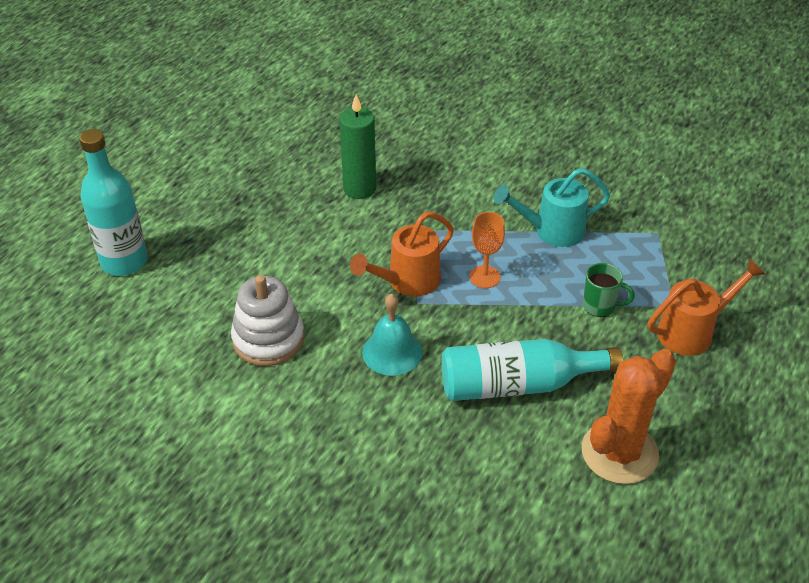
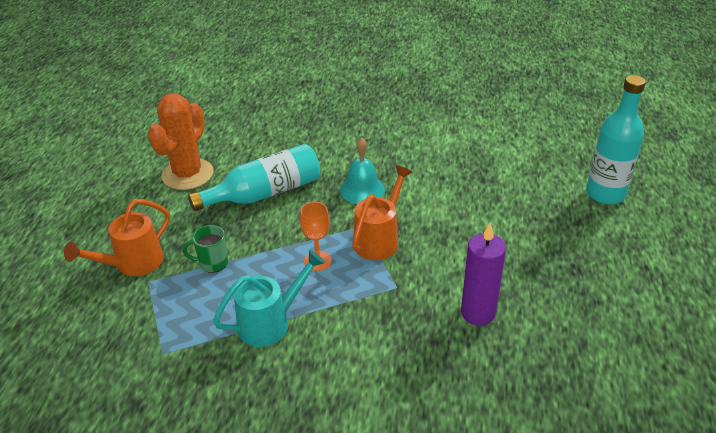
camera: 160 degrees right, 5 degrees down
white stacking toy [231,275,305,366] -> none
green candle [340,94,376,199] -> purple candle [461,223,506,326]

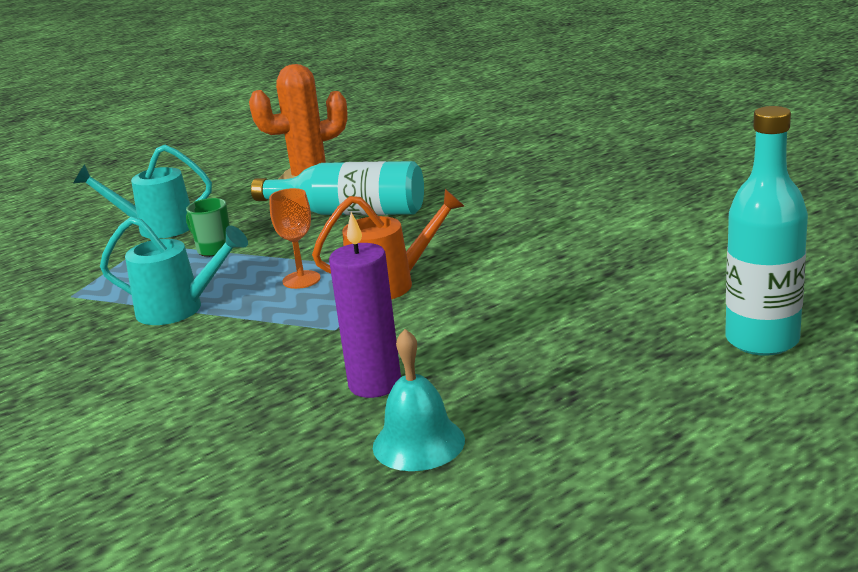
camera: 45 degrees right, 15 degrees down
orange watering can [64,199,170,276] -> turquoise watering can [73,145,212,239]
turquoise bell [340,137,385,204] -> turquoise bell moved to [373,329,465,471]

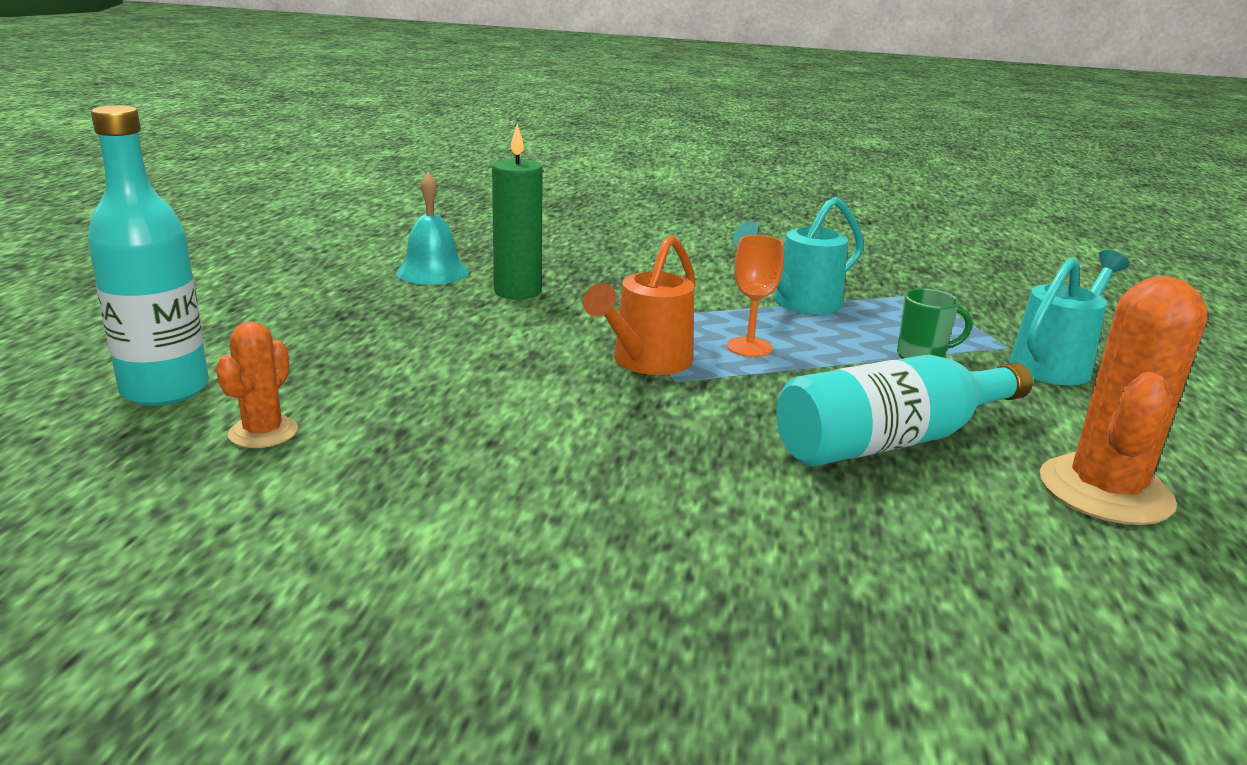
camera: 135 degrees right, 0 degrees up
purple candle [329,212,401,398] -> green candle [492,124,543,300]
none -> orange cactus [216,321,298,448]

